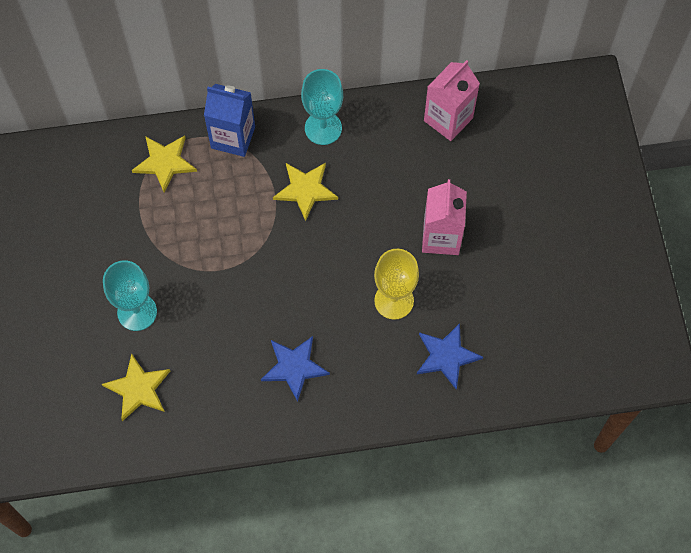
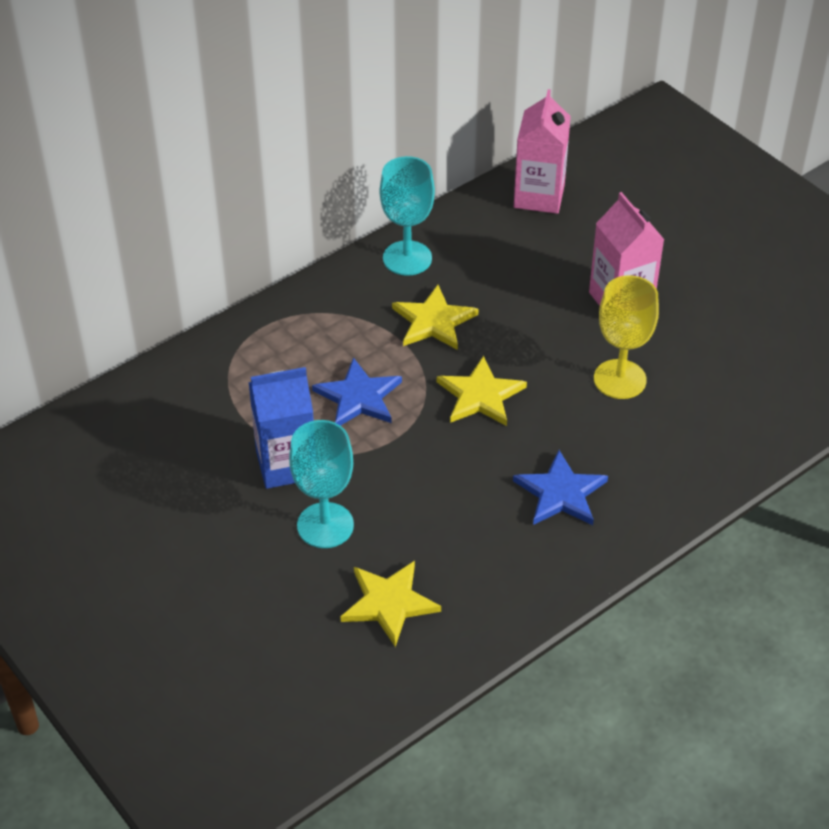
camera: 30 degrees left, 20 degrees down
yellow star [132,135,197,193] -> yellow star moved to [437,356,527,426]
blue carton [204,84,255,157] -> blue carton moved to [248,367,314,489]
blue star [417,323,483,390] -> blue star moved to [312,357,402,426]

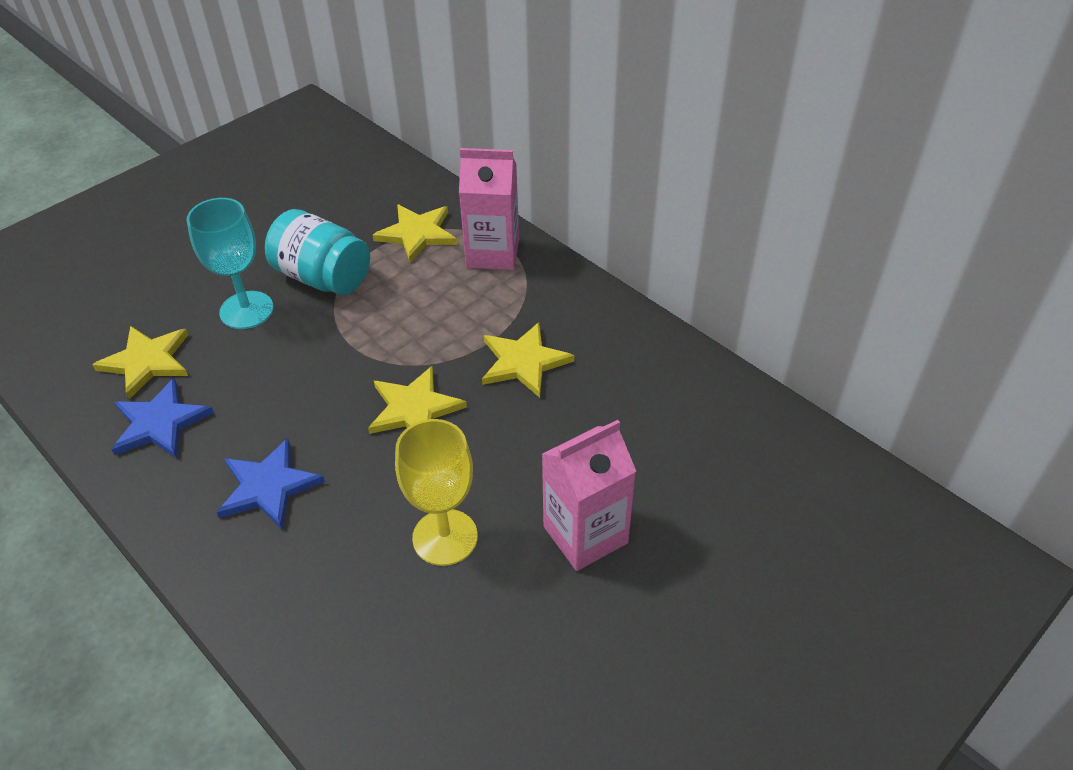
camera: 85 degrees right, 0 degrees up
blue carton [248,367,314,489] -> turquoise jar [265,209,370,295]
blue star [312,357,402,426] -> blue star moved to [111,378,214,458]
turquoise goblet [380,156,435,276] -> none
pink carton [514,89,571,214] -> pink carton moved to [459,148,519,270]
none -> yellow star [372,204,457,263]

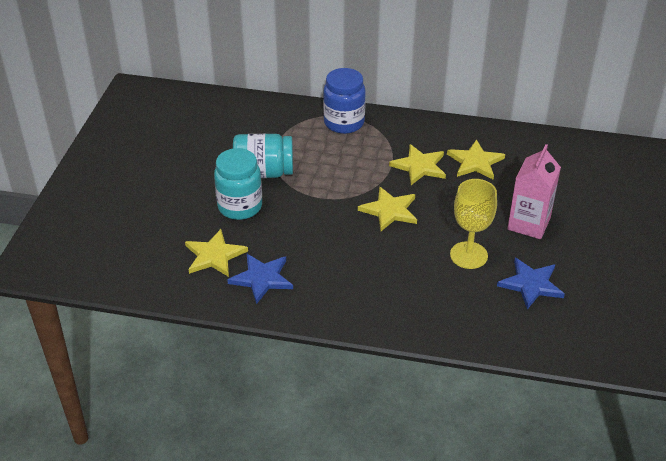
camera: 35 degrees left, 5 degrees down
turquoise goblet [187,198,274,329] -> turquoise jar [214,148,262,220]
blue star [217,438,325,529] -> blue star moved to [497,258,565,310]
yellow star [372,204,457,263] -> yellow star moved to [447,139,505,180]
pink carton [459,148,519,270] -> blue jar [323,68,366,134]

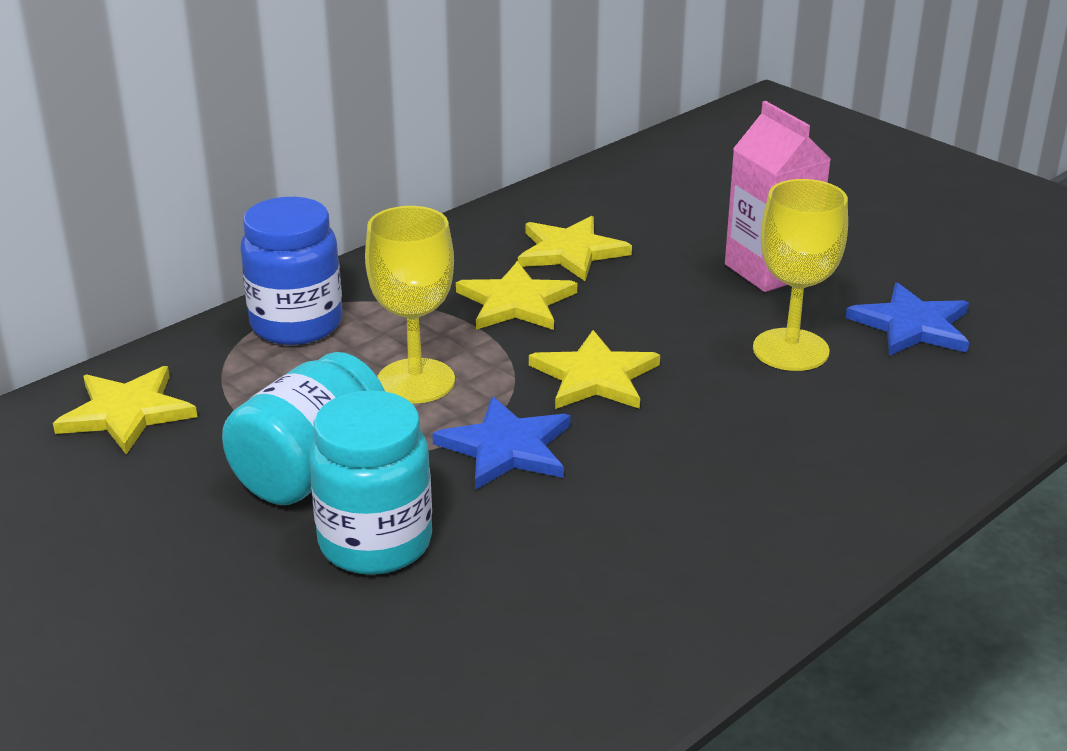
camera: 55 degrees left, 10 degrees down
yellow star [185,229,248,277] -> yellow star moved to [53,366,197,455]
blue star [227,254,293,304] -> blue star moved to [432,396,570,490]
none -> yellow goblet [365,206,455,403]

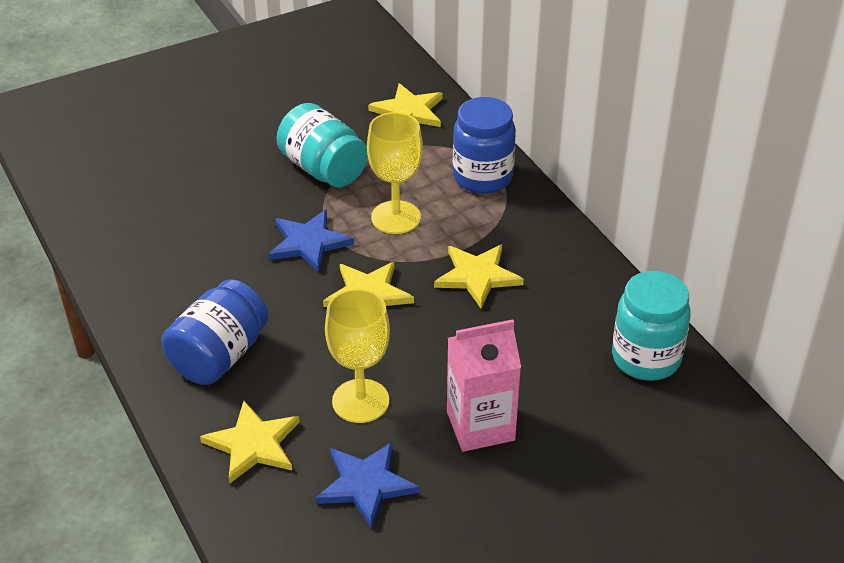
camera: 105 degrees right, 10 degrees up
turquoise jar [309,390,432,575] -> turquoise jar moved to [612,271,691,381]
yellow star [518,216,632,281] -> yellow star moved to [200,401,300,483]
none -> blue jar [162,279,268,385]

